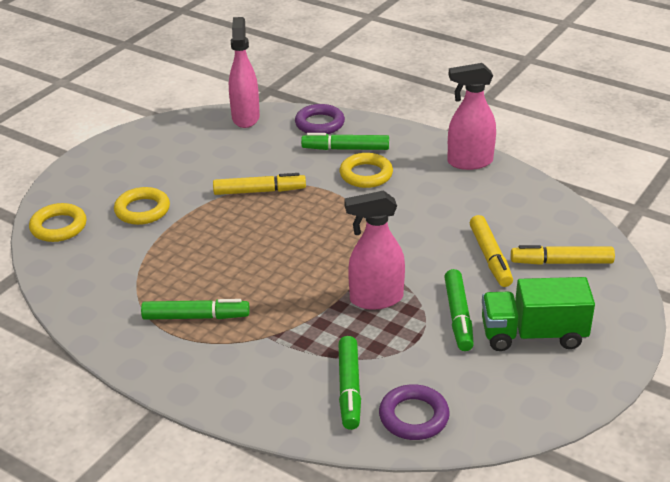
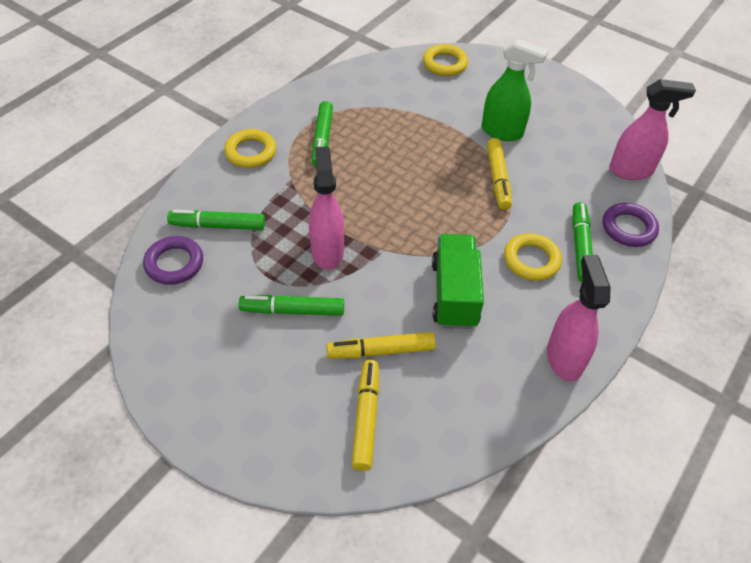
camera: 90 degrees right, 15 degrees up
yellow ring [114,187,170,225] -> yellow ring moved to [224,129,276,168]
green truck [482,277,595,351] -> green truck moved to [432,234,484,329]
none -> green spray bottle [481,39,548,141]

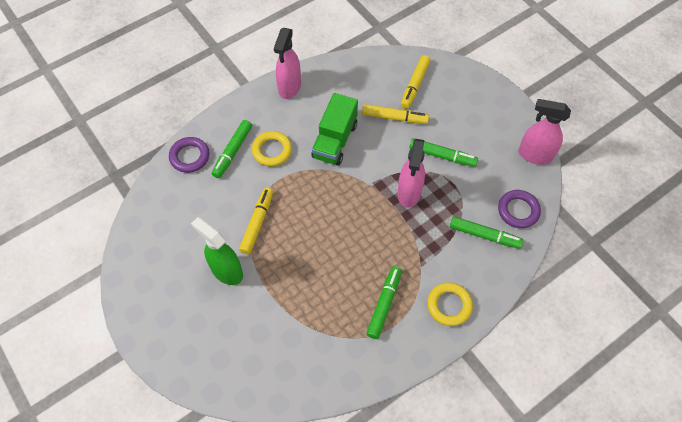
camera: 160 degrees left, 10 degrees up
yellow ring [423,44,468,76] -> none
pink spray bottle [609,79,696,180] -> pink spray bottle moved to [518,99,571,165]

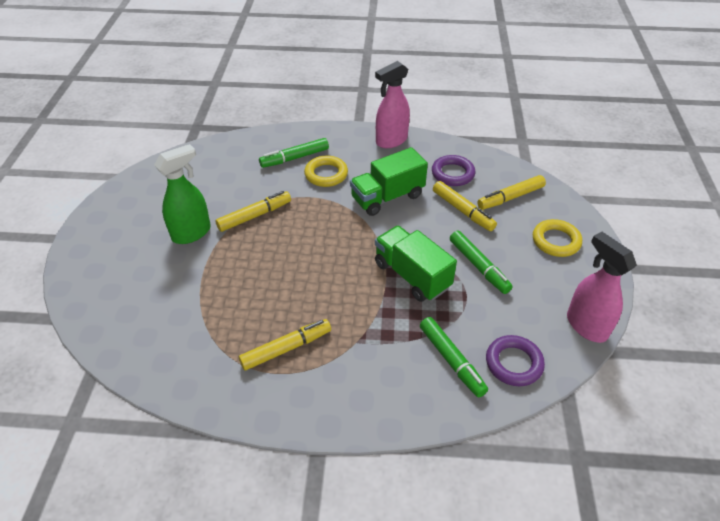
camera: 40 degrees right, 15 degrees down
purple ring [169,137,209,173] -> purple ring moved to [432,155,475,186]
green spray bottle [191,217,243,285] -> green spray bottle turned 60 degrees clockwise [154,144,211,244]
green marker [366,266,402,339] -> yellow marker [239,319,331,370]
pink spray bottle [397,139,425,207] -> green truck [375,226,457,302]
yellow ring [427,282,473,326] -> yellow ring moved to [533,219,582,257]

